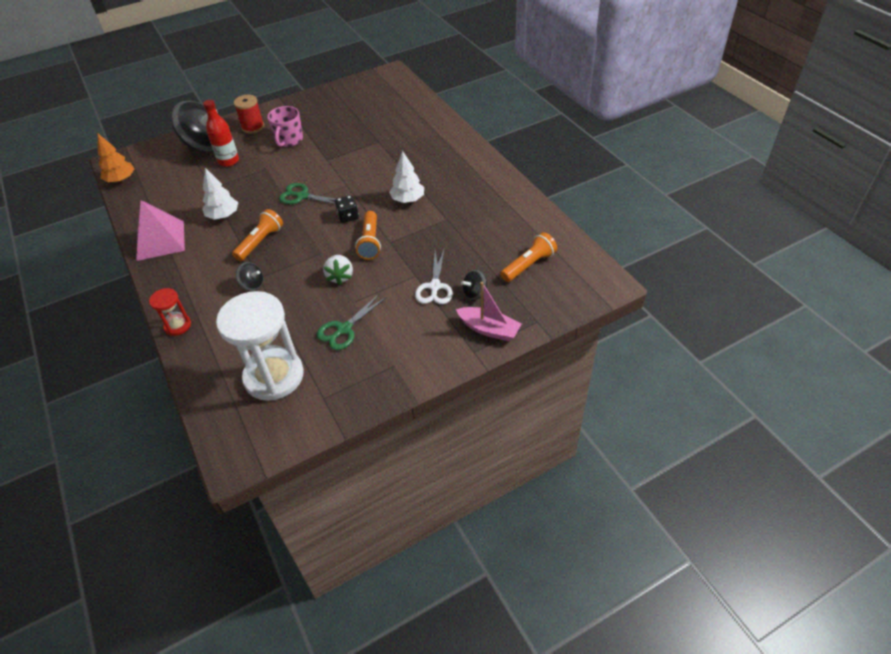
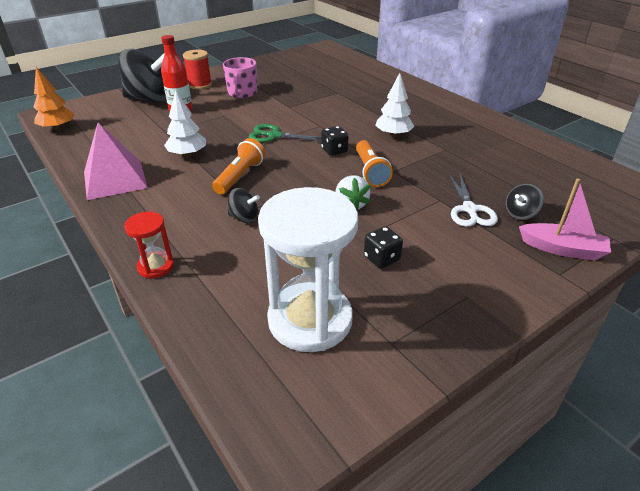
camera: 10 degrees left, 10 degrees down
green scissors [317,293,387,350] -> black dice [364,226,403,269]
orange flashlight [500,232,557,282] -> none

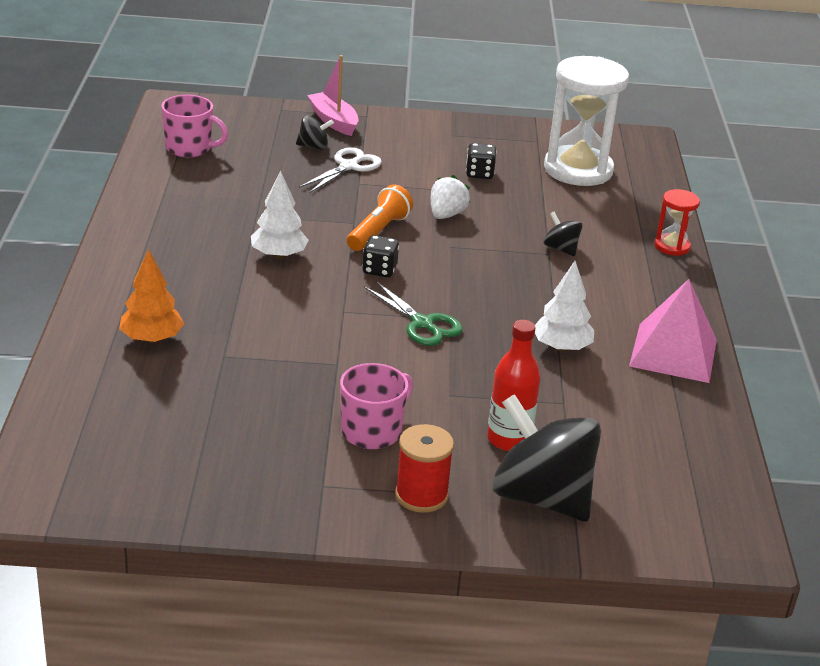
camera: 145 degrees left, 5 degrees down
orange tree [33,67,75,130] -> orange tree moved to [119,249,184,343]
orange flashlight [212,138,265,194] -> none
none -> pink mug [161,95,228,157]

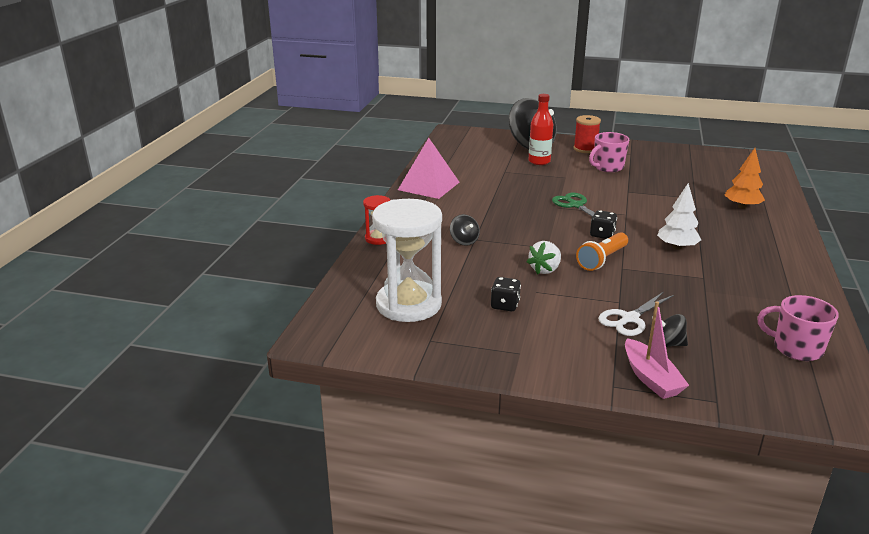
camera: 165 degrees left, 5 degrees down
white tree [535,261,594,352] -> none

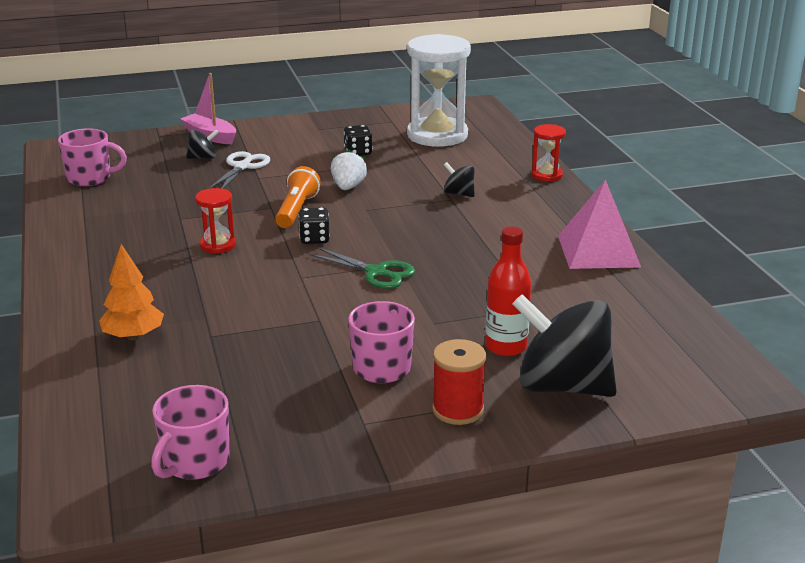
camera: 150 degrees right, 0 degrees up
white tree [657,183,701,250] -> red hourglass [195,188,236,254]
none -> pink mug [151,385,229,480]

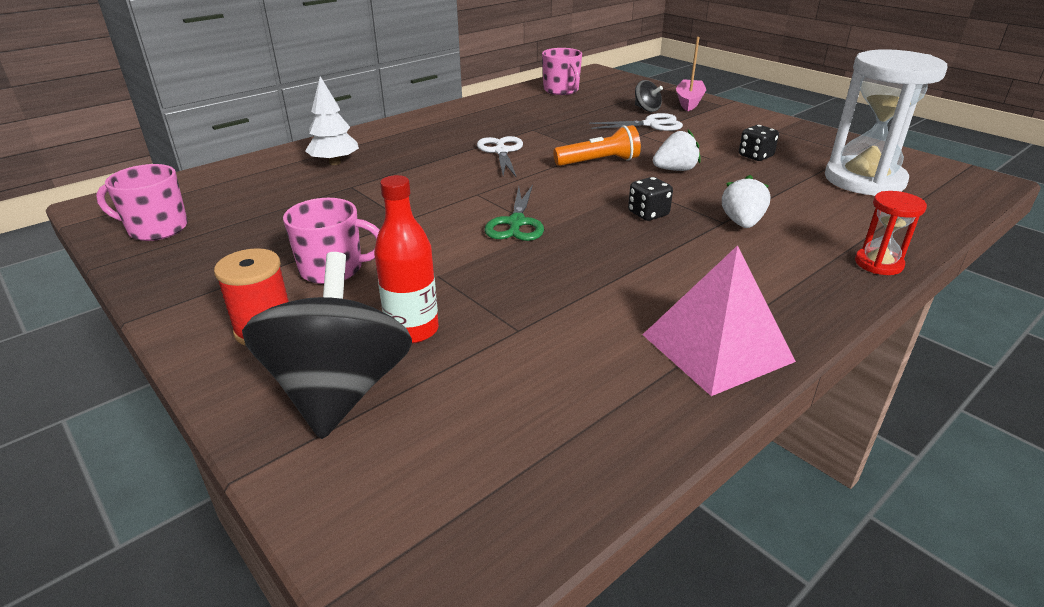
camera: 65 degrees right, 5 degrees up
orange tree [99,244,164,340] -> white tree [305,76,359,165]
red hourglass [195,188,236,254] -> white scissors [477,136,523,178]
black dice [299,207,330,244] -> black dice moved to [628,177,673,221]
black spinning top [444,162,475,197] -> white strawberry [722,175,770,228]

